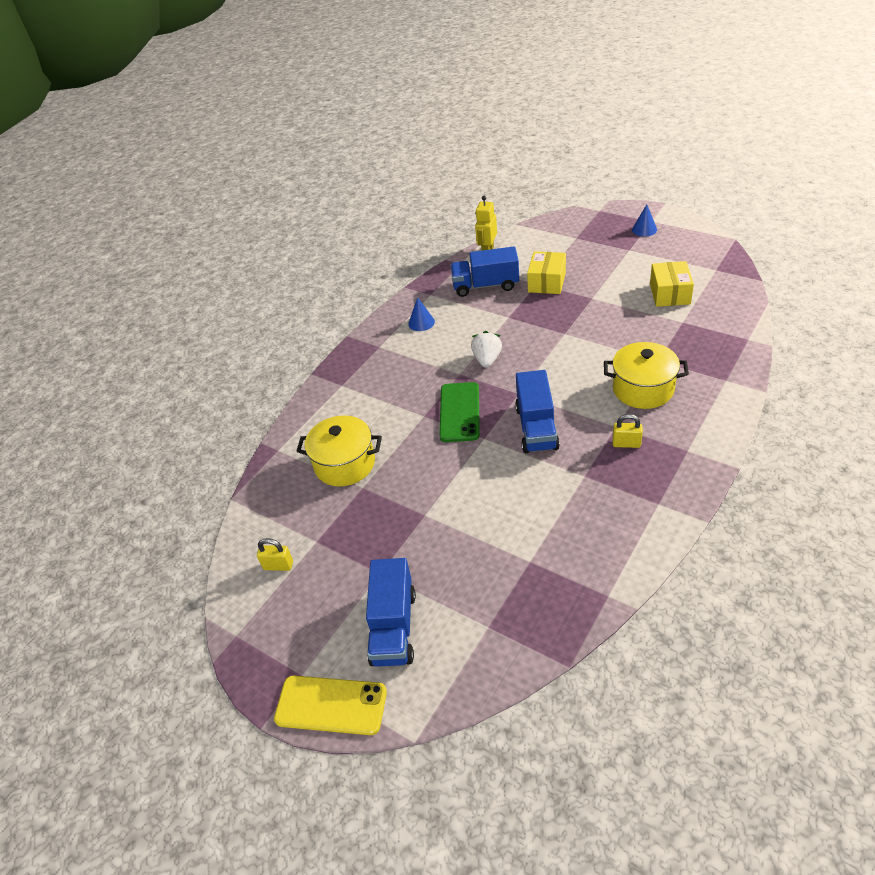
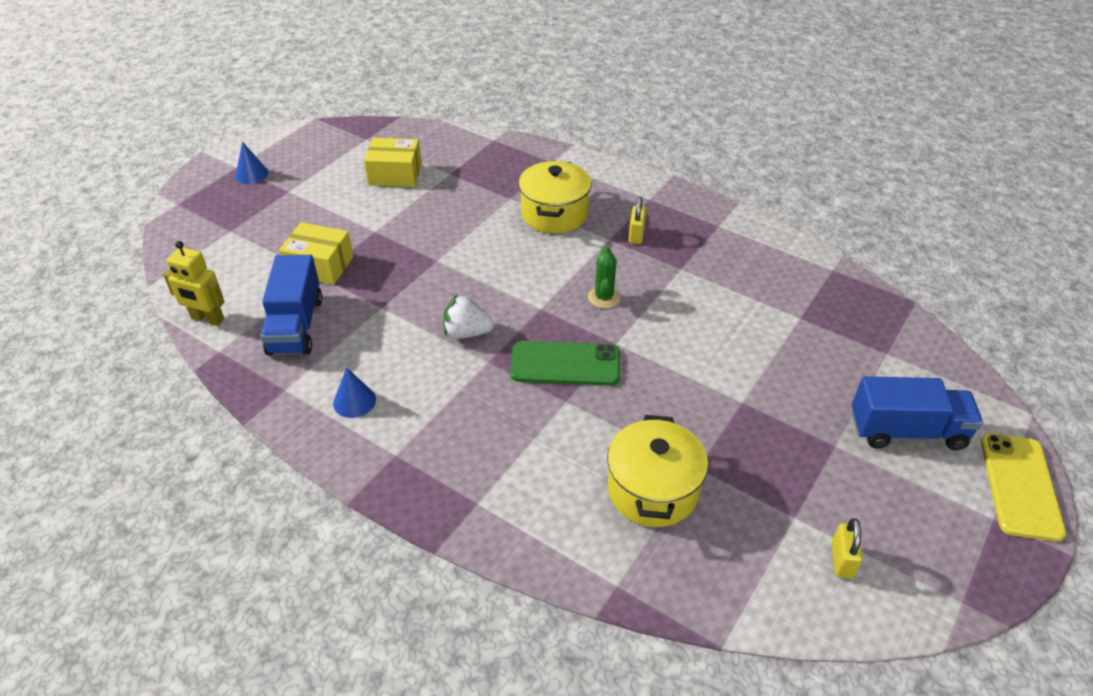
camera: 95 degrees left, 0 degrees up
blue truck [515,370,560,453] -> green cactus [588,247,621,309]

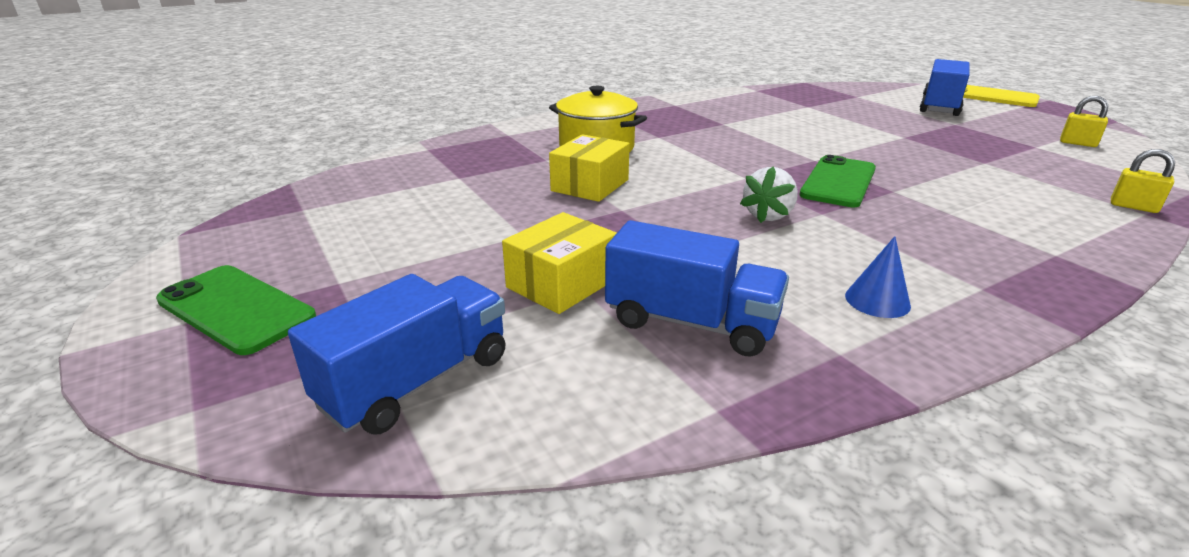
camera: 65 degrees left, 15 degrees down
yellow robot [163,241,225,326] -> none
blue cone [235,142,268,184] -> green phone [156,265,316,355]
yellow box [364,138,422,187] -> yellow box moved to [549,134,629,202]
green cactus [588,247,621,309] -> none
yellow pot [607,415,708,527] -> none
yellow padlock [629,197,646,244] -> yellow padlock moved to [1111,149,1175,213]
none -> blue truck [288,274,506,435]

